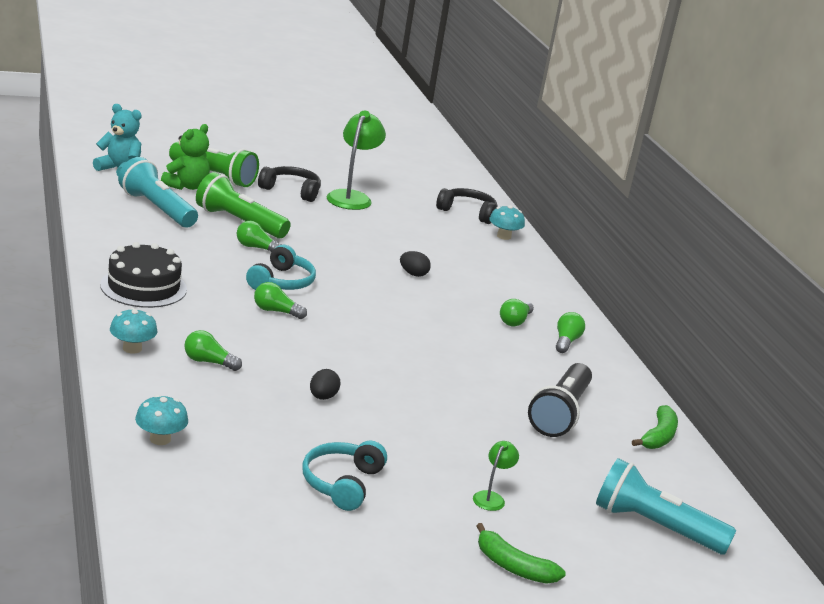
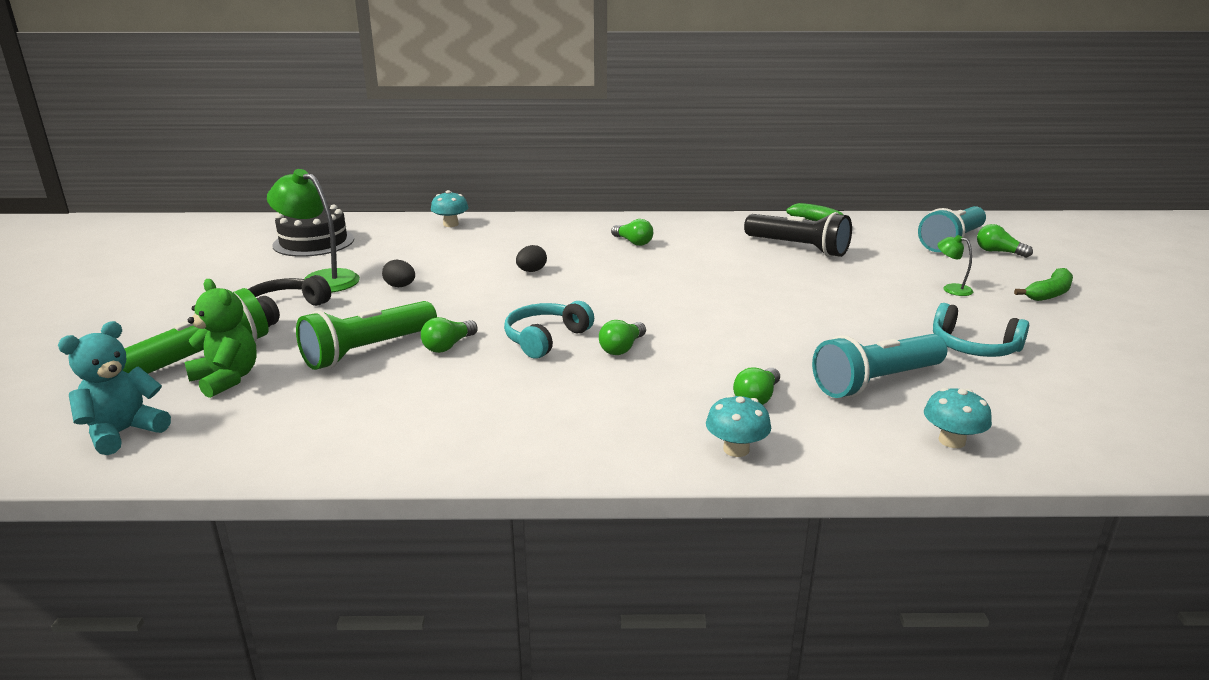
camera: 70 degrees left, 0 degrees up
black cake [100,242,187,308] -> black cake moved to [272,204,354,257]
turquoise flashlight [118,157,198,228] -> turquoise flashlight moved to [812,334,947,398]
turquoise headphones [246,245,316,290] -> turquoise headphones turned 90 degrees counterclockwise [504,301,594,359]
black egg [310,369,341,400] -> black egg moved to [382,260,415,287]
black headphones [436,188,497,224] -> none
green light bulb [556,312,585,353] -> green light bulb moved to [977,224,1033,258]

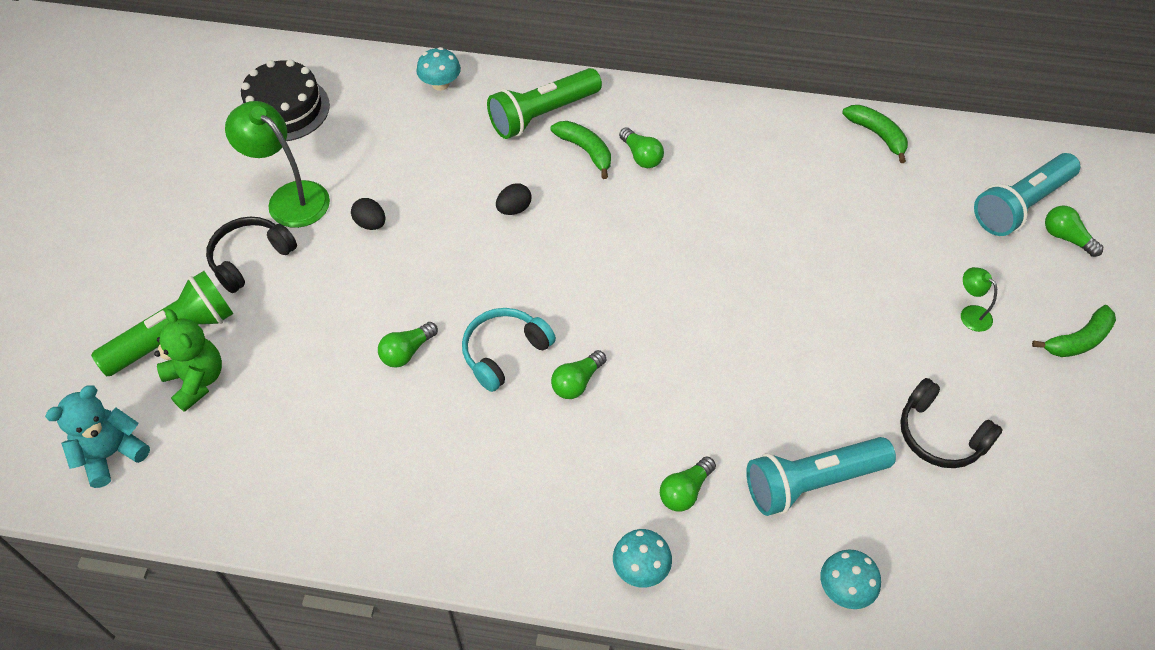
camera: 10 degrees right, 30 degrees up
green flashlight [296,301,437,370] -> green flashlight moved to [487,68,602,139]
black flashlight [744,212,852,257] -> none
turquoise headphones [933,303,1029,357] -> black headphones [900,378,1003,468]
none -> green banana [551,121,611,179]

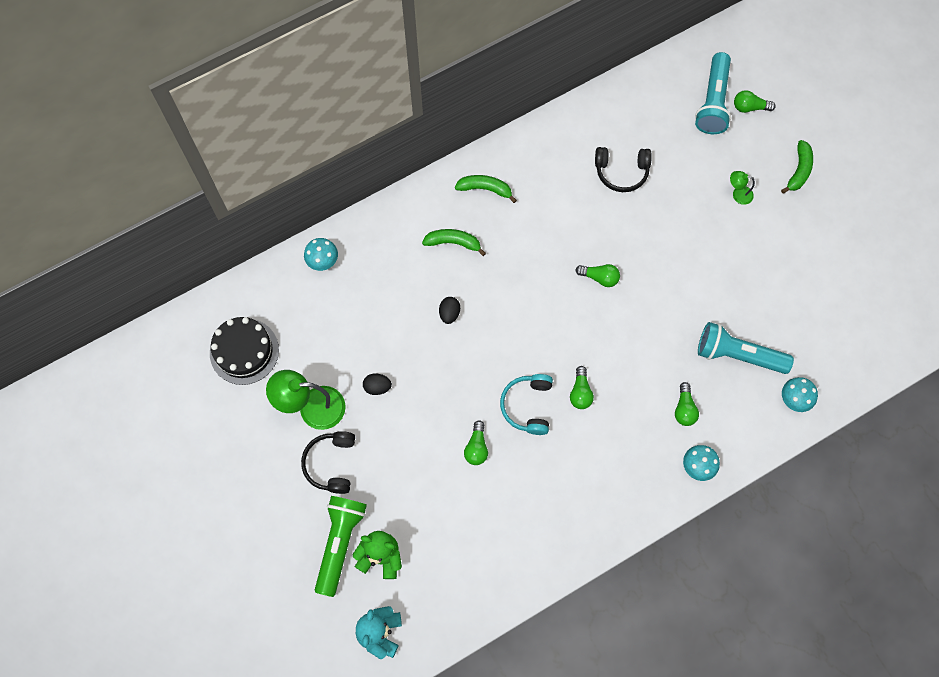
camera: 40 degrees left, 15 degrees up
green flashlight [487,68,602,139] -> none
green light bulb [619,127,664,168] -> green light bulb moved to [575,264,620,287]
turquoise flashlight [746,437,896,516] -> turquoise flashlight turned 75 degrees clockwise [698,322,794,374]
green banana [842,105,908,163] -> green banana moved to [455,175,517,203]
black headphones [900,378,1003,468] -> black headphones moved to [595,147,652,192]

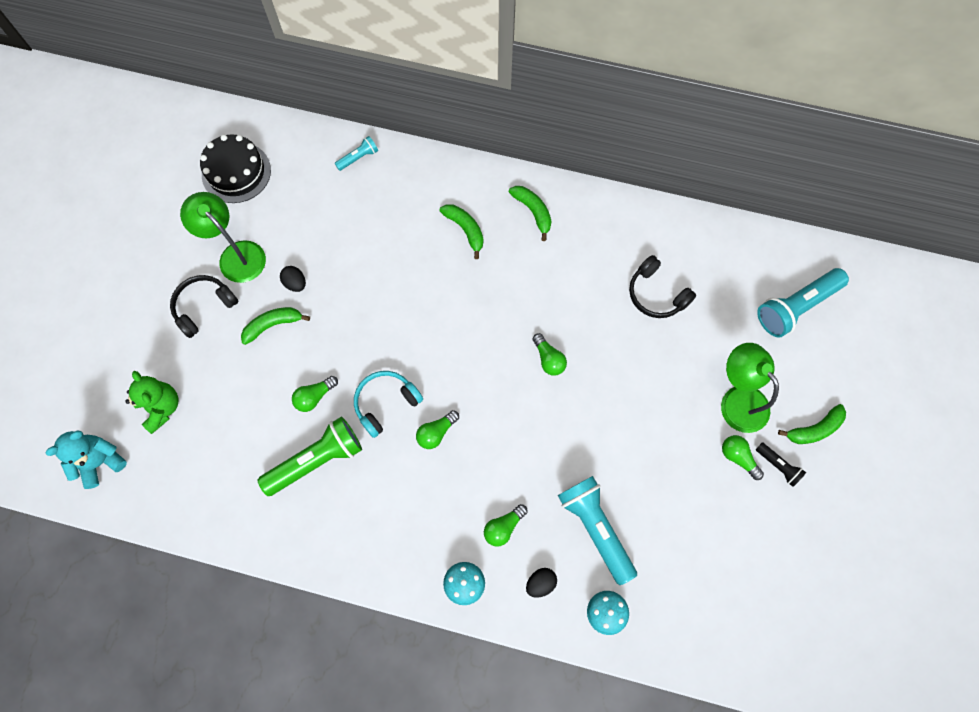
camera: 45 degrees right, 0 degrees up
turquoise mushroom [304,238,338,271] -> turquoise flashlight [335,136,378,171]
green flashlight [315,496,367,597] -> green flashlight moved to [257,417,362,496]
black egg [439,297,460,324] -> black egg moved to [526,568,557,598]
green lamp [730,171,755,205] -> green lamp [721,343,779,433], size x2.05
green light bulb [734,90,776,113] -> green light bulb moved to [722,435,764,480]
none -> green banana [241,307,310,345]
none -> black flashlight [756,442,806,487]

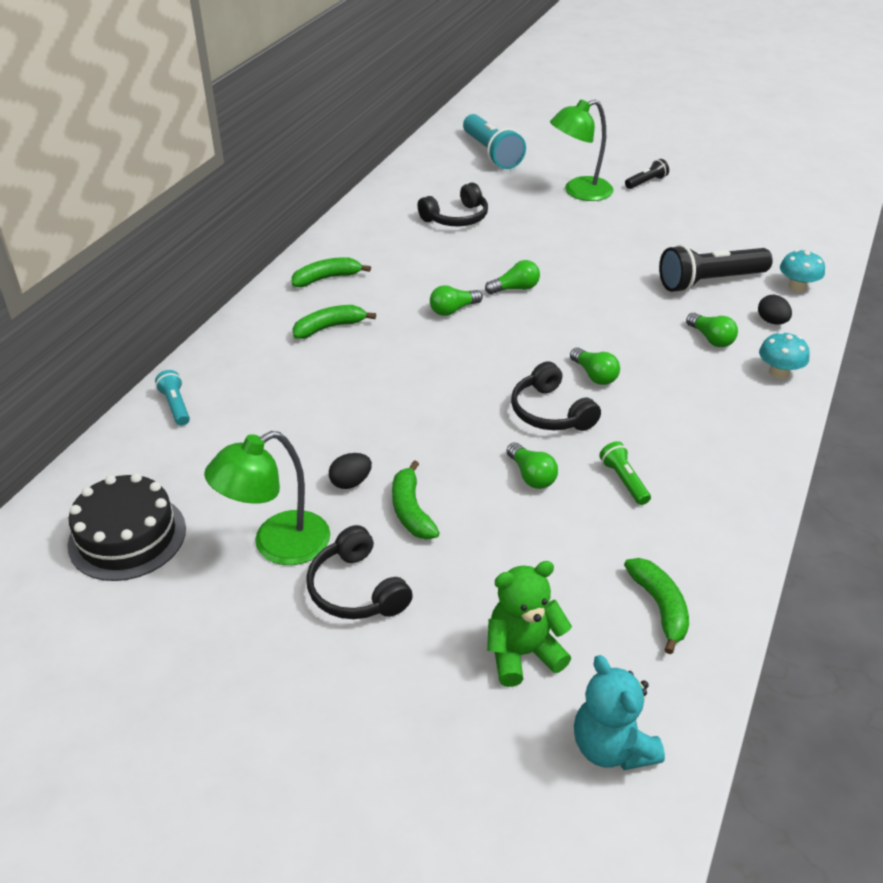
camera: 80 degrees left, 30 degrees down
green flashlight [257,417,362,496] -> green flashlight [599,441,651,505], size x0.49
turquoise headphones [354,371,423,438] -> black headphones [511,361,601,431]
turquoise flashlight [558,476,637,585] -> black flashlight [659,244,773,292]
green light bulb [722,435,764,480] -> green light bulb moved to [430,285,483,316]
green banana [778,404,846,444] -> green banana moved to [624,558,689,654]

